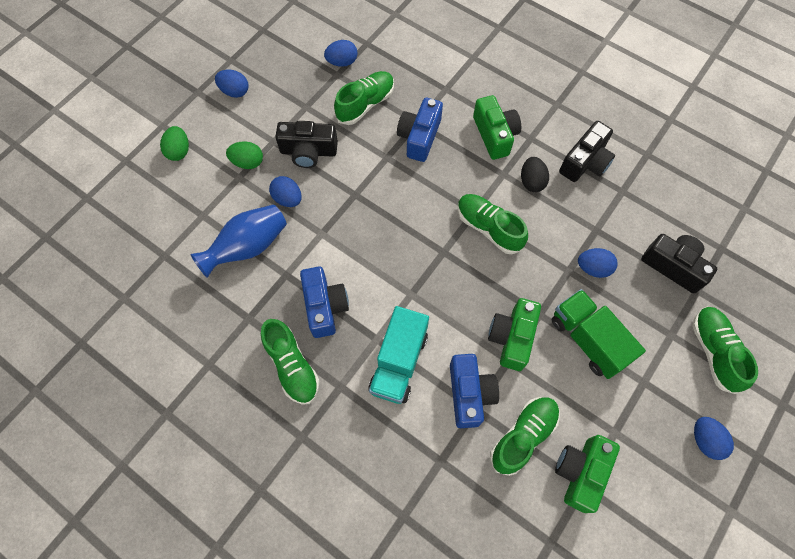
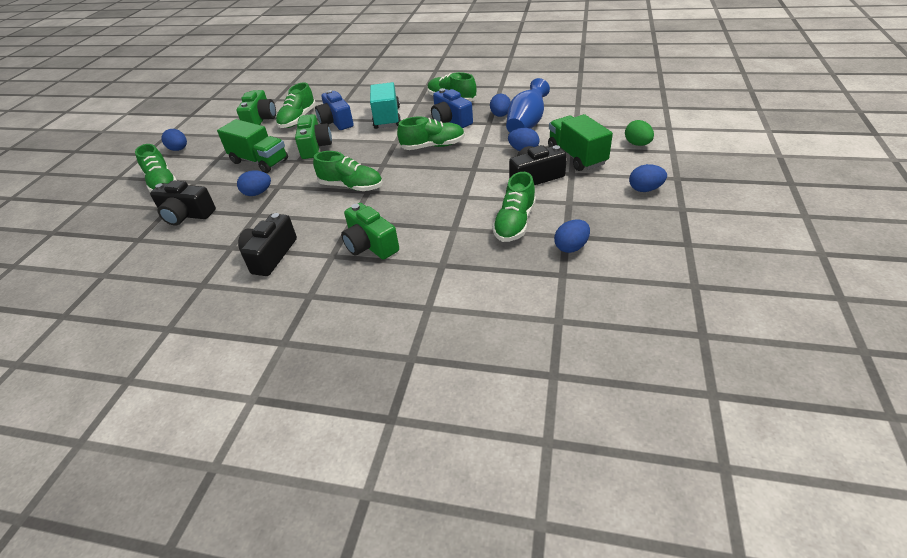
camera: 160 degrees right, 25 degrees down
green egg [226,141,263,169] -> green truck [548,114,613,171]
blue camera [397,98,443,162] -> none
black egg [521,157,549,192] -> none
none -> green shoe [397,117,465,150]
none -> blue egg [490,93,511,117]

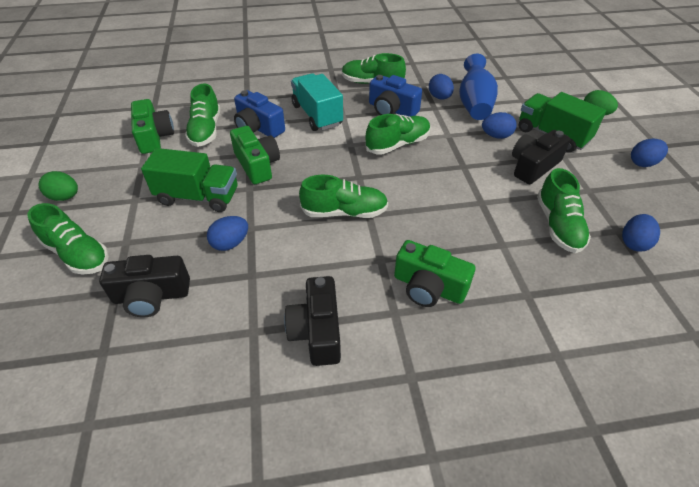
camera: 25 degrees left, 5 degrees up
blue egg [161,129,187,151] -> green egg [38,171,78,201]

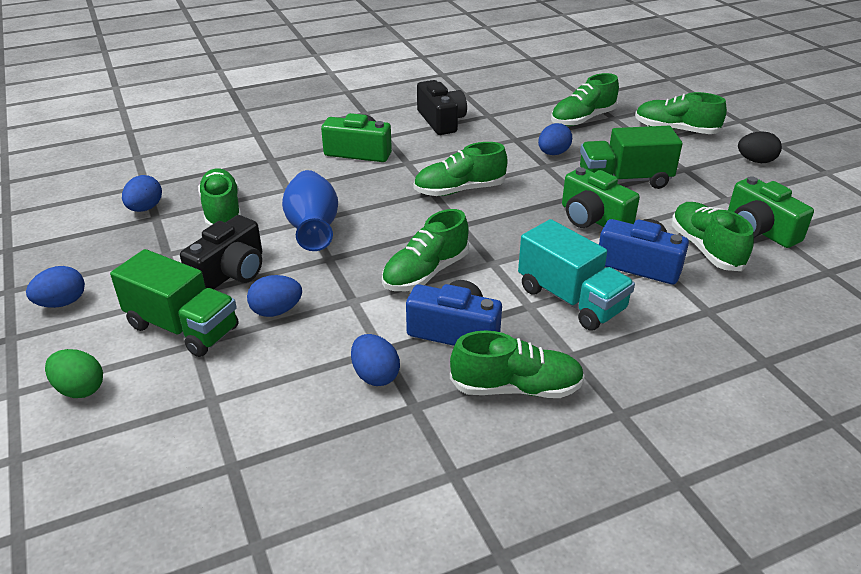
camera: 165 degrees right, 10 degrees down
green egg [38,171,78,201] -> black egg [738,131,782,163]
black camera [99,255,190,317] -> green shoe [551,73,619,126]
blue vase [459,54,498,120] -> blue vase moved to [282,170,338,251]

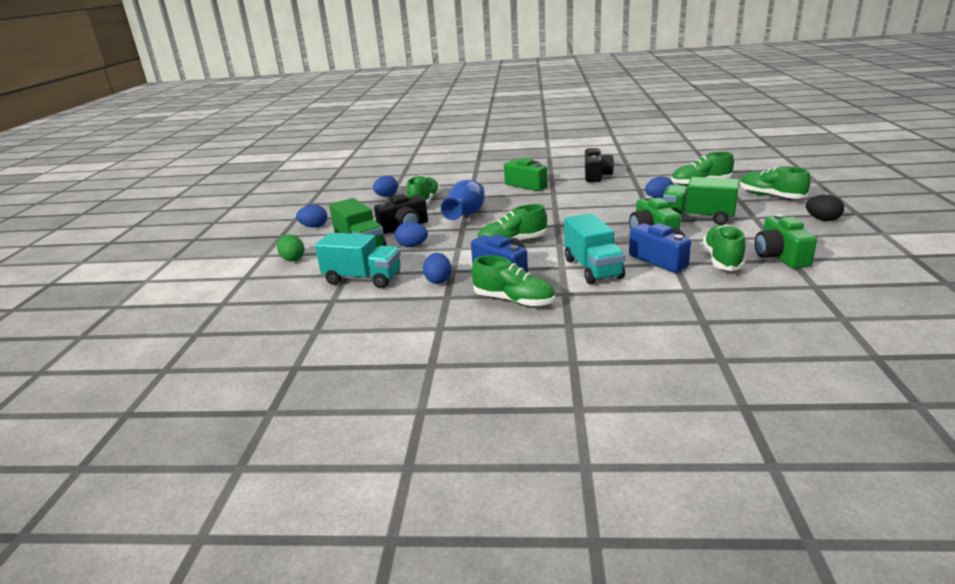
camera: 30 degrees right, 10 degrees down
green shoe [413,142,508,196] -> none
none -> turquoise truck [315,233,401,288]

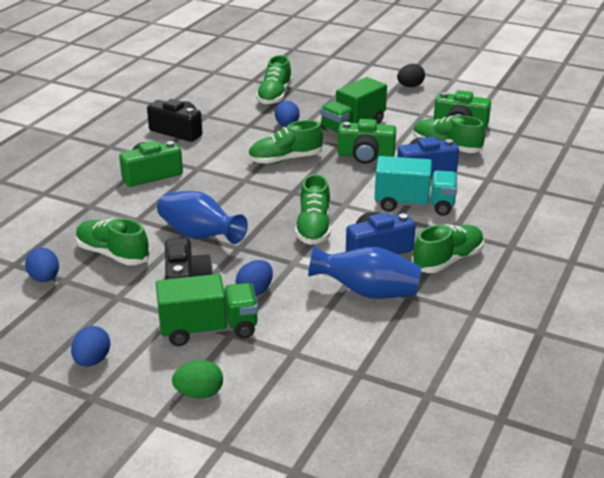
camera: 70 degrees left, 5 degrees up
turquoise truck [315,233,401,288] -> none
blue egg [423,253,451,284] -> blue vase [308,245,421,299]
green shoe [740,166,811,199] -> green shoe moved to [248,120,323,164]

